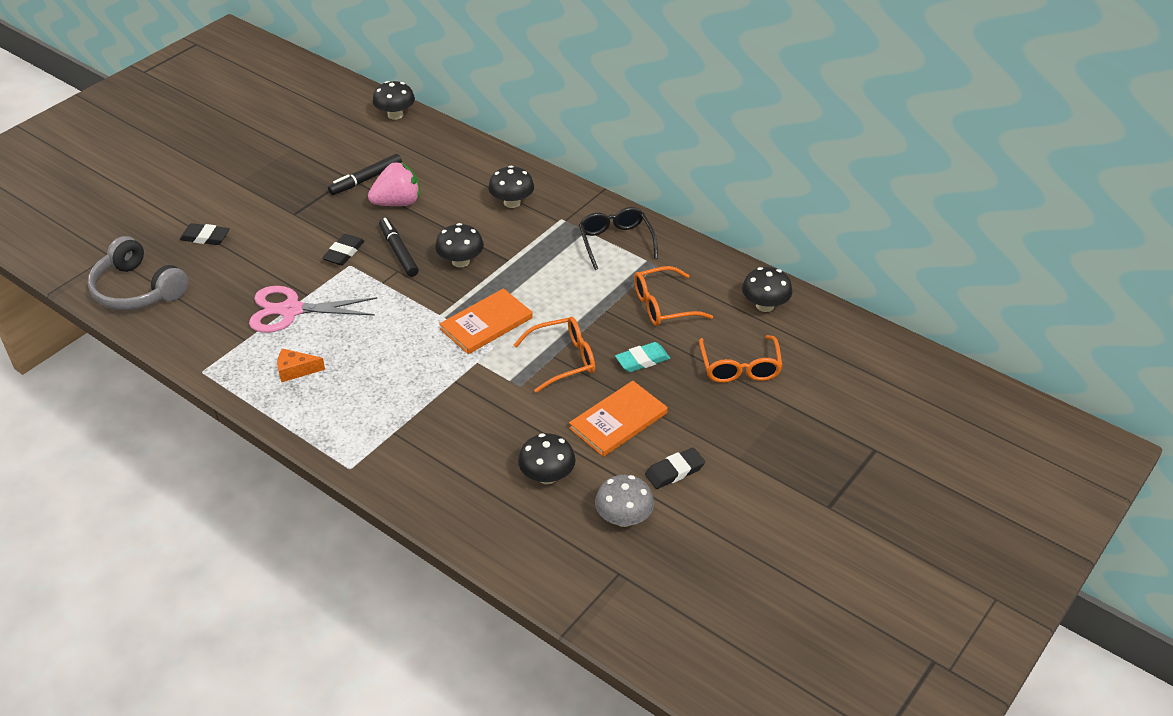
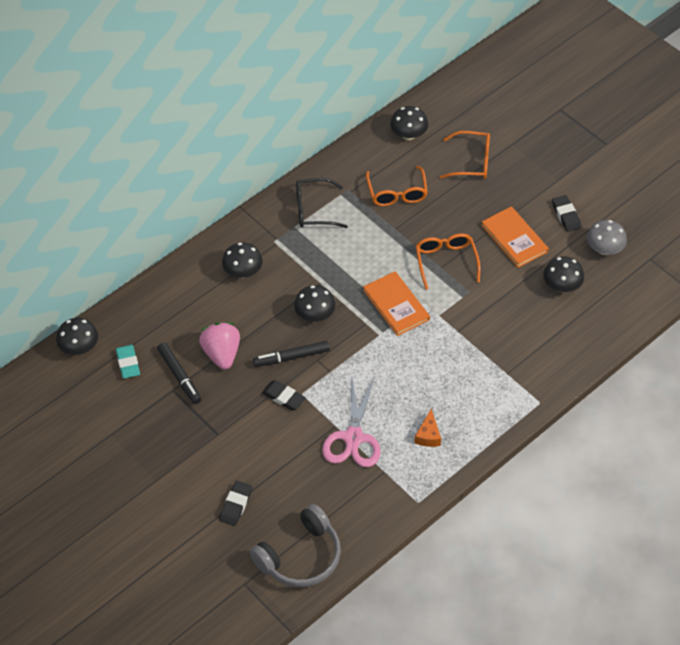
camera: 80 degrees left, 10 degrees up
turquoise eraser [615,342,670,372] -> turquoise eraser moved to [116,345,140,379]

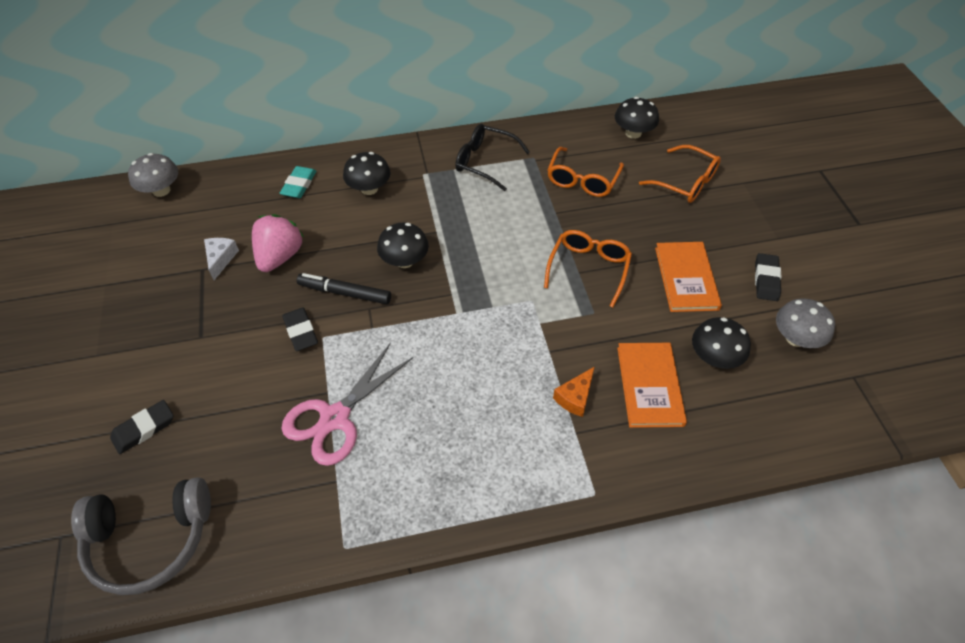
camera: 30 degrees right, 0 degrees up
black mushroom [56,318,98,355] -> grey mushroom [128,153,178,197]
turquoise eraser [116,345,140,379] -> turquoise eraser moved to [280,166,317,198]
black marker [157,342,201,404] -> white cheese [204,238,239,280]
orange book [363,271,430,336] -> orange book moved to [617,343,687,428]
orange cheese [414,409,441,447] -> orange cheese moved to [553,366,595,417]

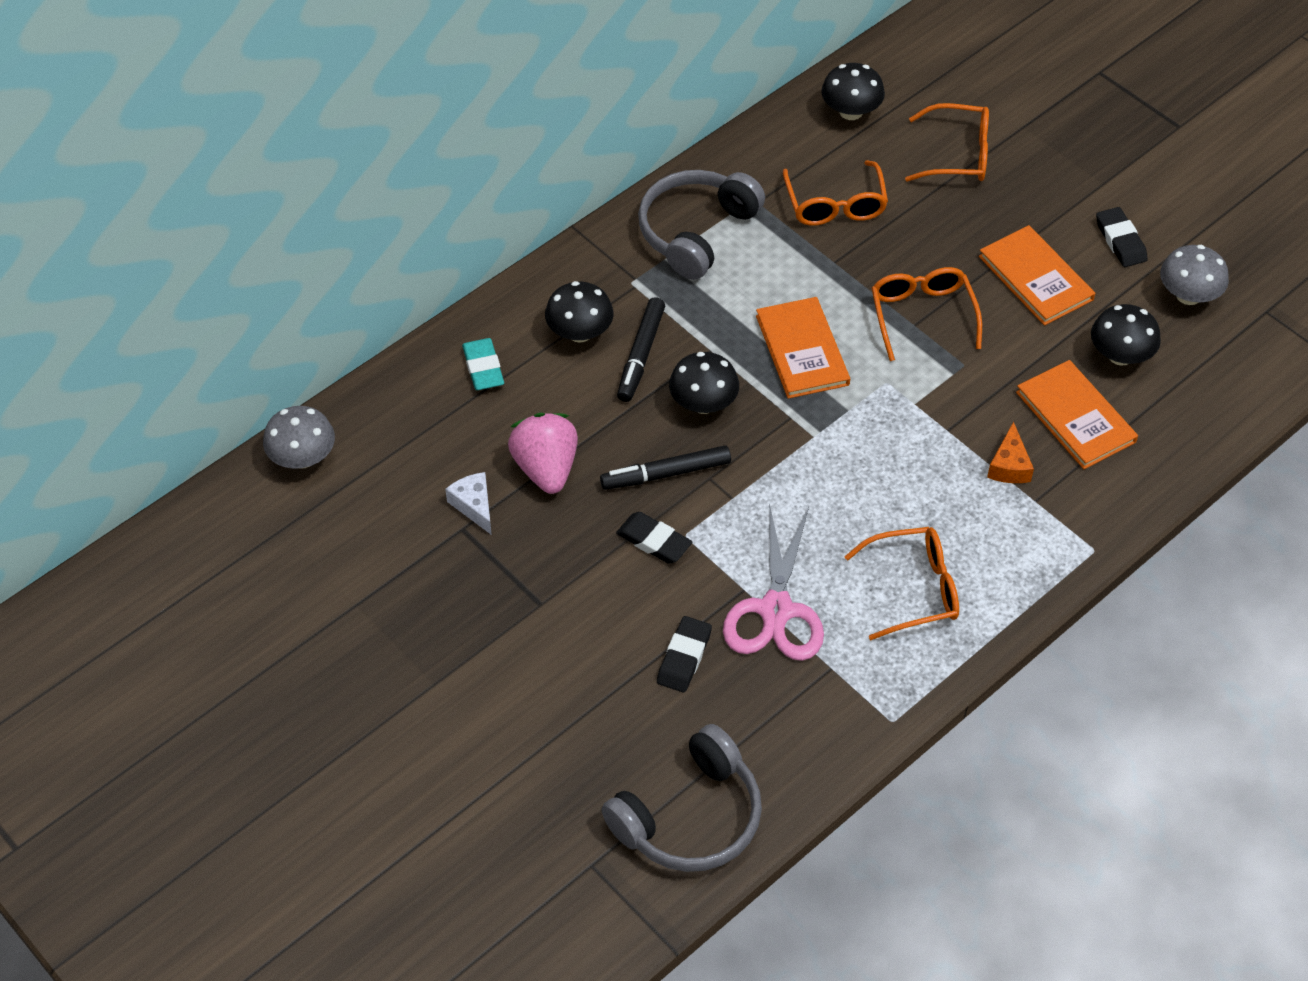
camera: 30 degrees left, 0 degrees up
black eraser [110,400,174,454] -> black eraser moved to [657,616,712,692]
black glasses [455,124,530,191] -> grey headphones [638,170,765,280]
none -> black marker [617,297,665,402]
none -> orange book [756,297,850,399]
none -> orange glasses [844,527,959,640]

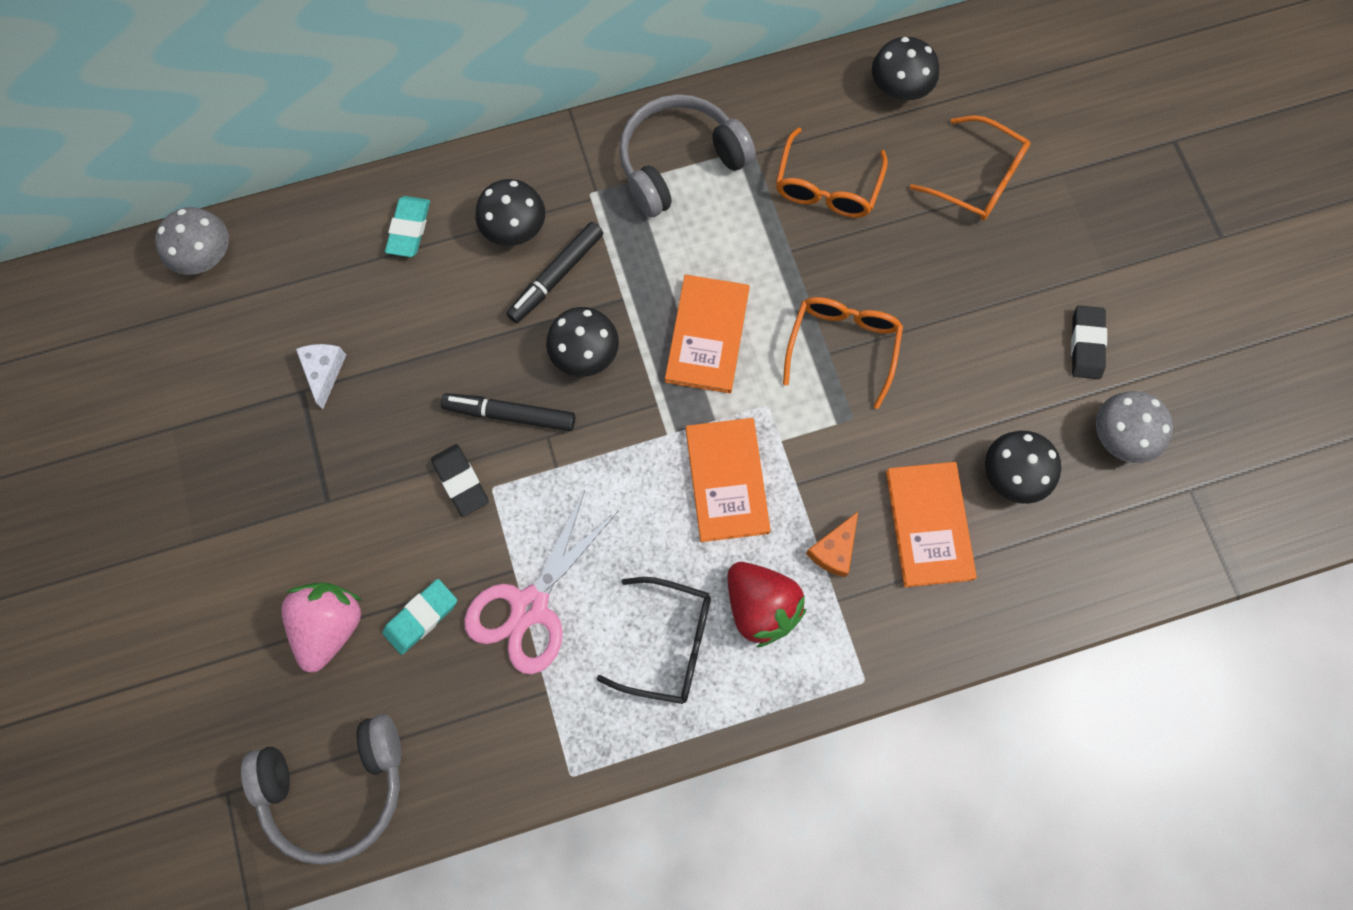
camera: 25 degrees right, 20 degrees up
pink strawberry [508,413,578,494] -> pink strawberry moved to [281,582,363,672]
black eraser [657,616,712,692] -> turquoise eraser [382,579,457,655]
orange glasses [844,527,959,640] -> black glasses [596,577,711,704]
orange book [979,225,1095,326] -> orange book moved to [686,418,771,542]
none -> red strawberry [728,562,807,647]

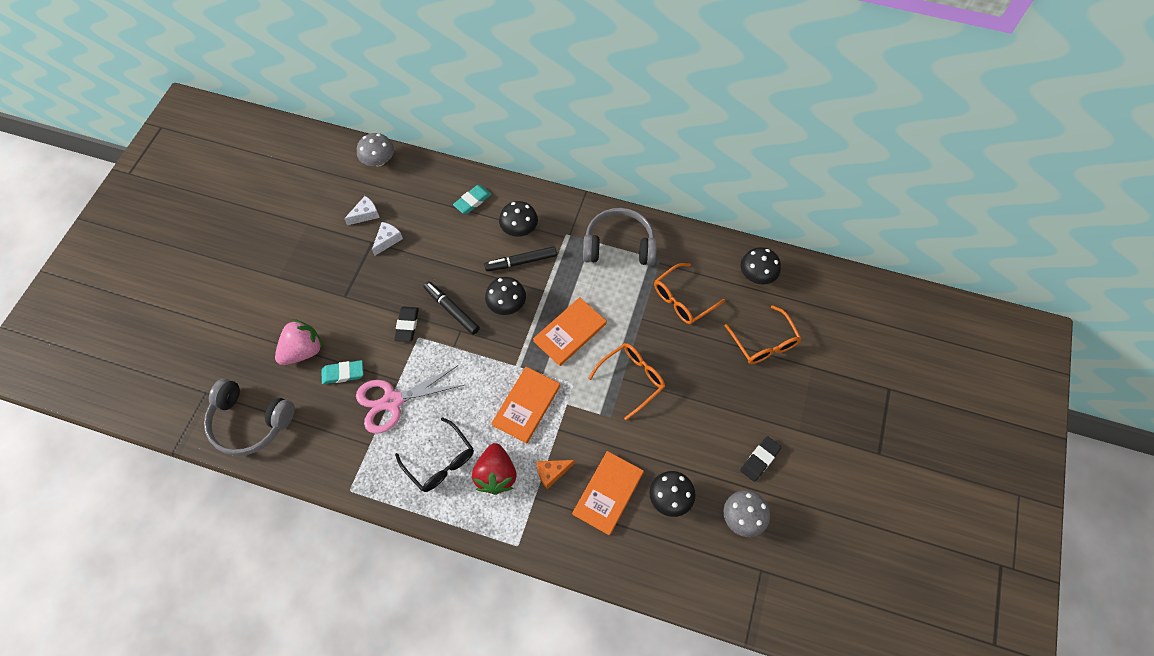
camera: 35 degrees right, 10 degrees down
none -> white cheese [344,196,380,225]

